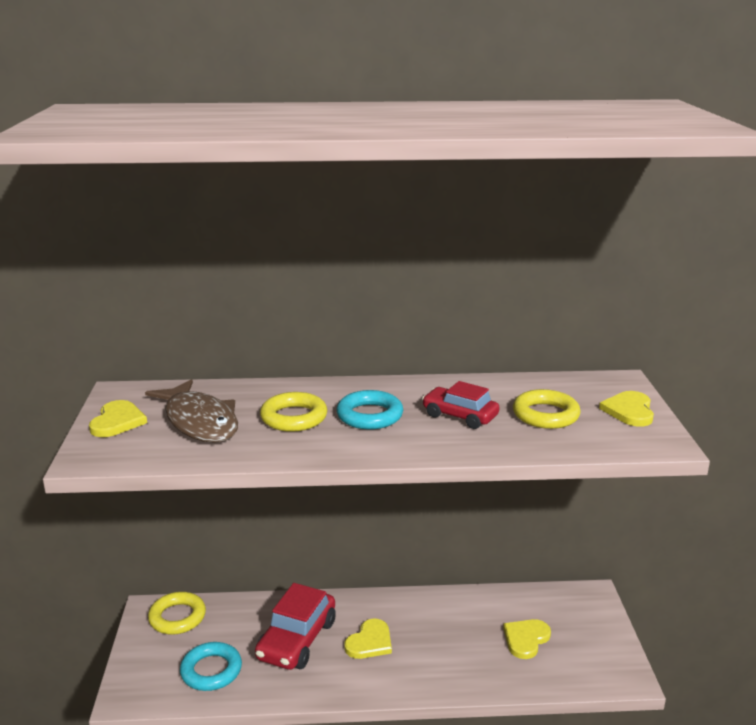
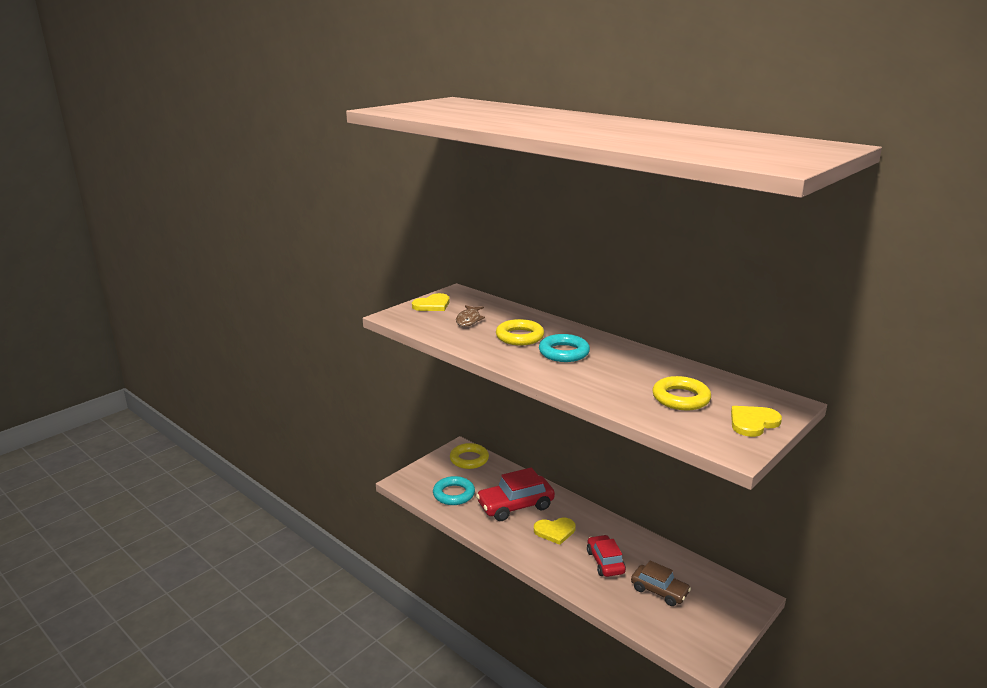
camera: 45 degrees right, 0 degrees up
brown fish [145,379,238,443] -> brown fish [456,305,485,327], size x0.55
red car [422,381,500,429] -> red car moved to [587,535,626,577]
yellow heart [503,619,551,659] -> brown car [631,561,691,606]

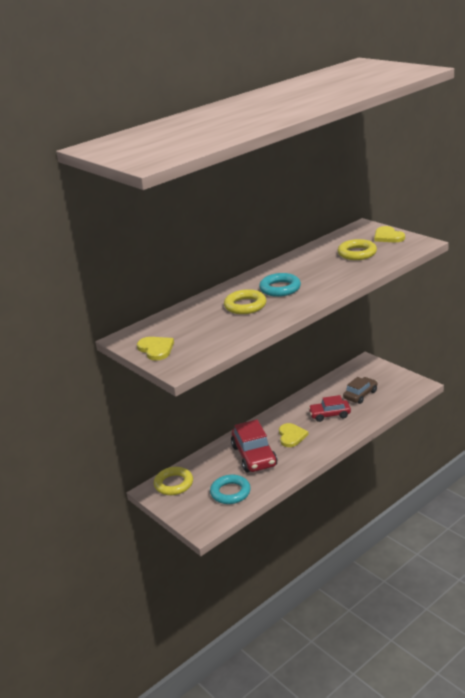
camera: 80 degrees left, 5 degrees up
brown fish [456,305,485,327] -> none

